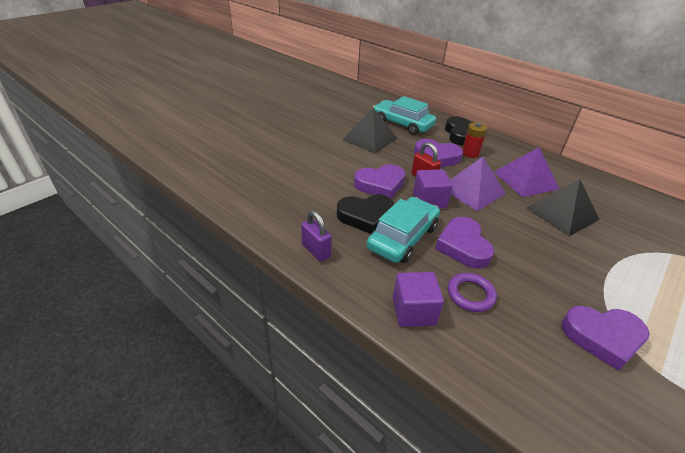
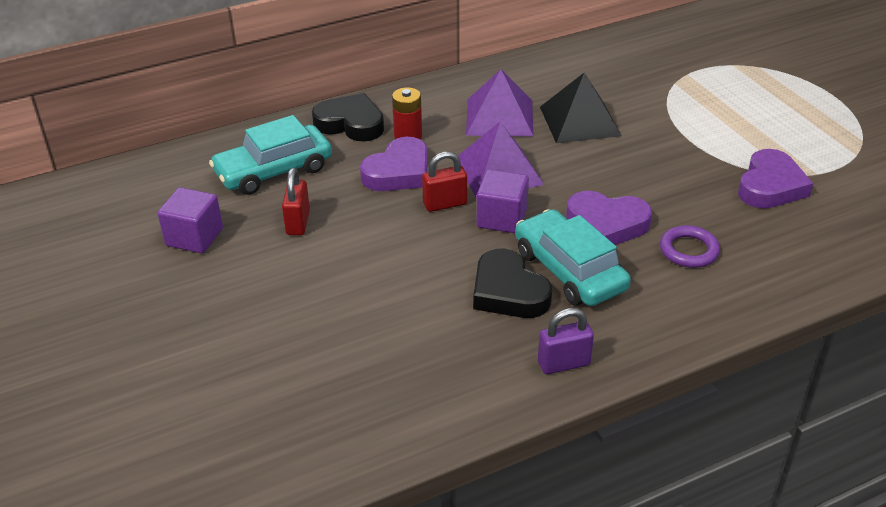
camera: 65 degrees left, 0 degrees up
black heart [337,194,394,234] -> black heart turned 135 degrees clockwise [473,249,552,318]
black pyramid [343,108,397,154] -> red padlock [282,168,310,235]
purple heart [354,164,406,198] -> none
purple cube [393,272,444,327] -> purple cube moved to [158,187,223,253]

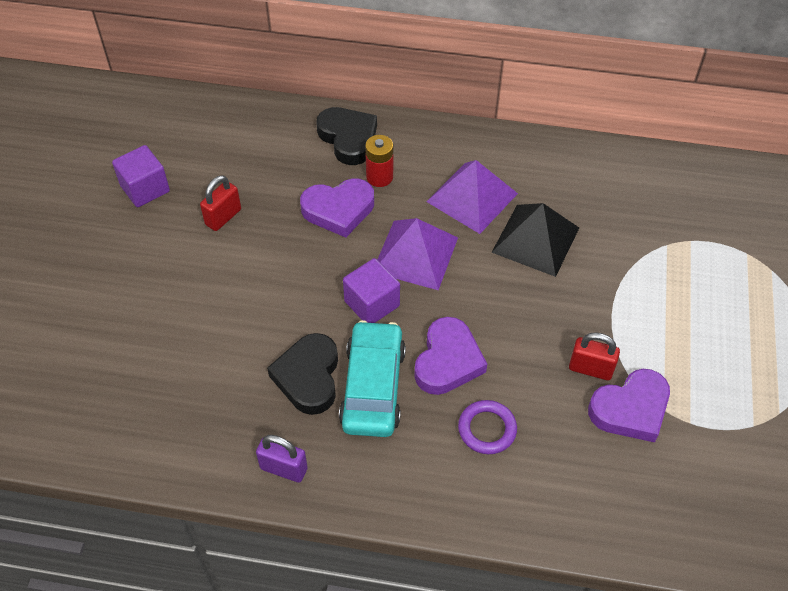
camera: 35 degrees right, 15 degrees up
turquoise car [209,115,332,195] -> none
red padlock [422,152,467,212] -> red padlock moved to [569,332,620,380]
purple heart [566,191,652,245] -> purple heart turned 120 degrees counterclockwise [414,317,487,395]

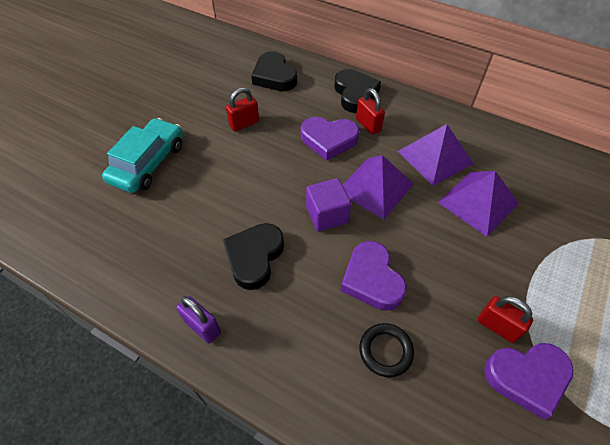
camera: 20 degrees right, 0 degrees up
purple cube [112,145,170,207] -> none
turquoise car [339,320,406,437] -> turquoise car moved to [102,118,183,193]
red battery [365,135,393,187] -> red padlock [356,88,385,135]
purple heart [414,317,487,395] -> purple heart turned 120 degrees clockwise [341,241,407,311]
purple ring [458,400,517,454] -> black ring [360,323,414,377]
black pyramid [491,203,579,277] -> purple pyramid [438,171,519,237]
none -> black heart [251,51,297,91]

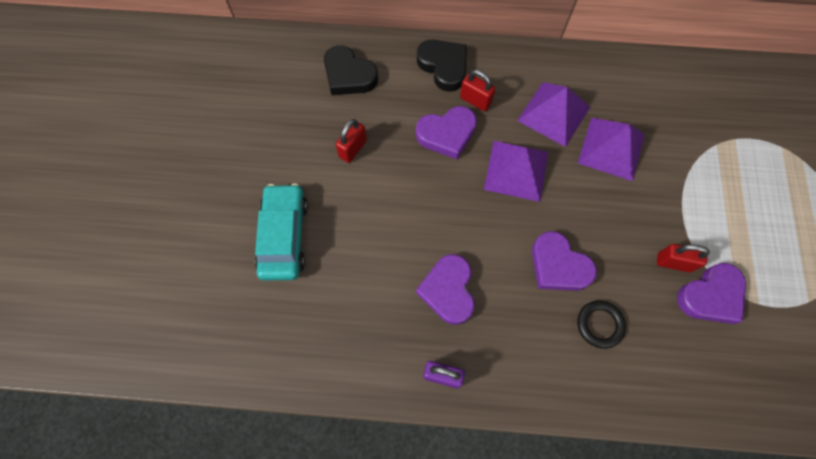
camera: 25 degrees left, 15 degrees up
black heart [223,223,284,290] -> purple heart [416,254,475,325]
purple cube [306,178,351,232] -> none

